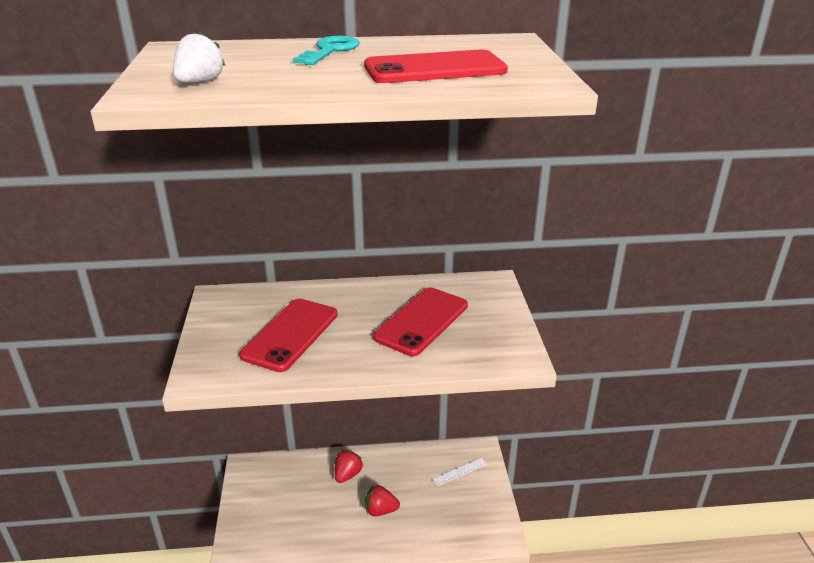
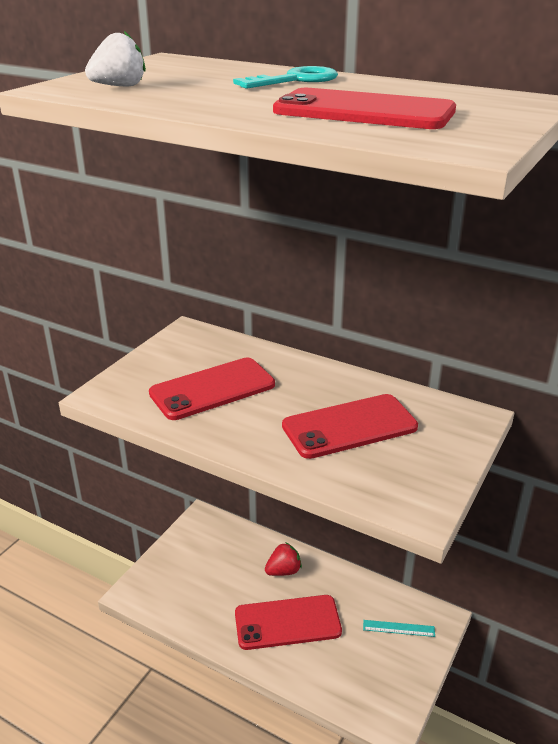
camera: 35 degrees right, 0 degrees up
red strawberry [365,485,400,516] -> red phone [235,595,342,650]
white ruler [433,458,487,486] -> turquoise ruler [363,620,435,637]

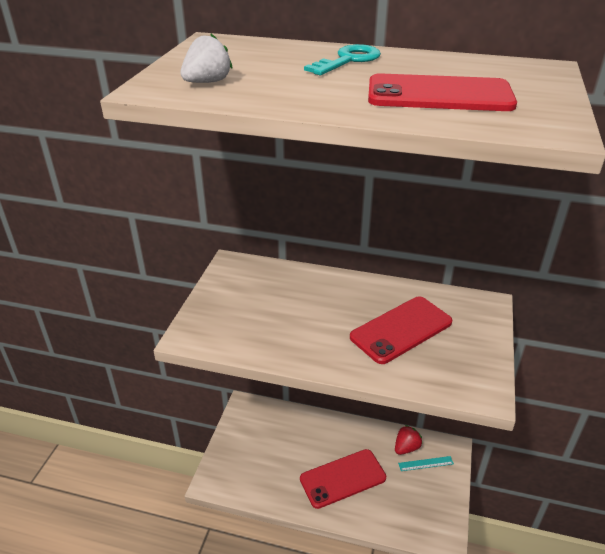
camera: 15 degrees left, 5 degrees up
red phone [149,358,275,420] -> none
red strawberry [265,542,302,576] -> red strawberry moved to [395,425,423,455]

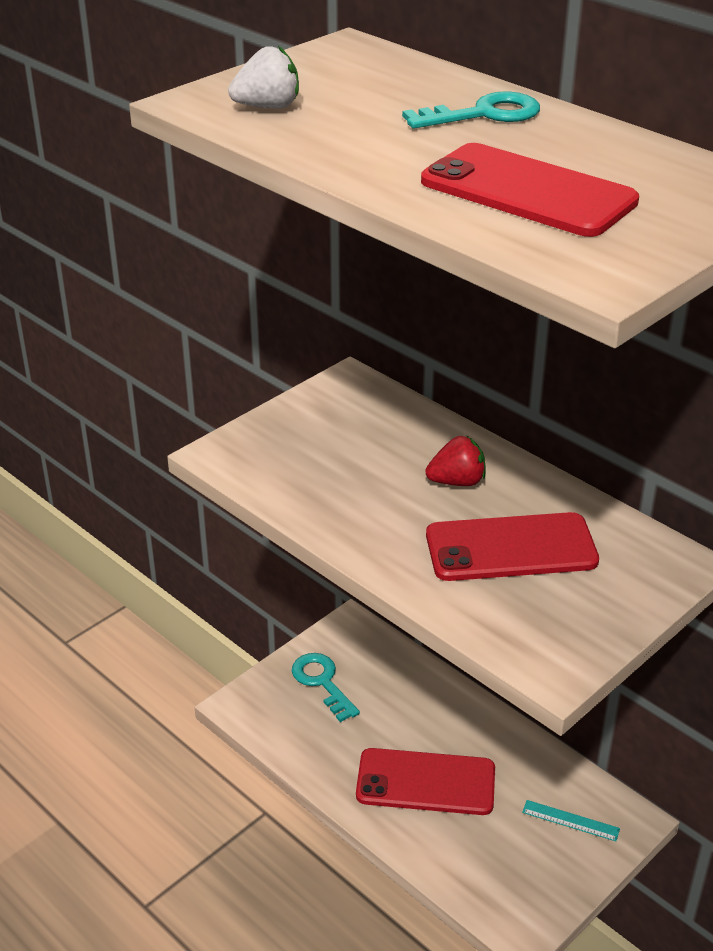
camera: 30 degrees right, 0 degrees up
red strawberry [395,425,423,455] -> red strawberry moved to [425,436,486,486]
none -> turquoise key [292,653,360,722]

